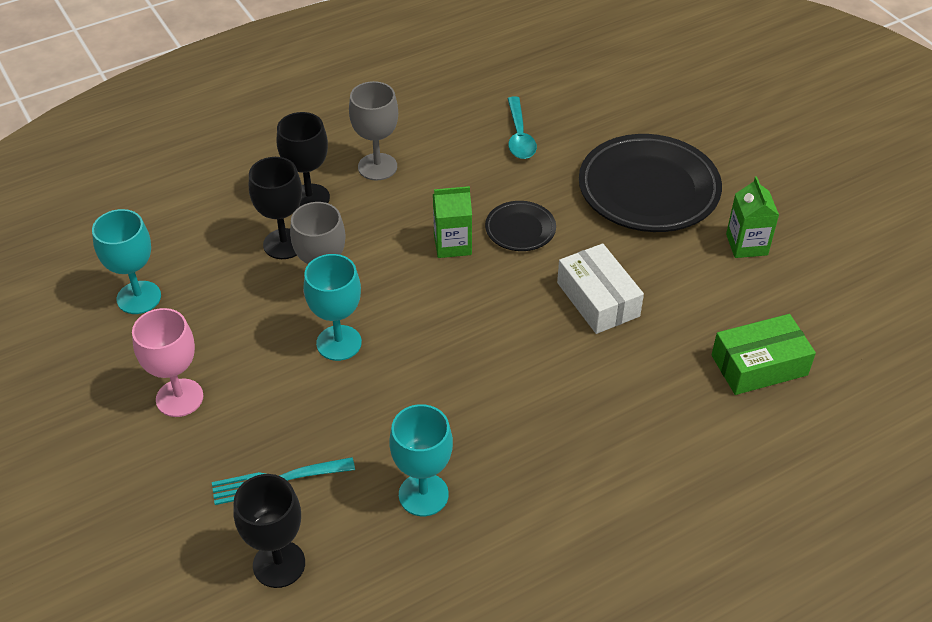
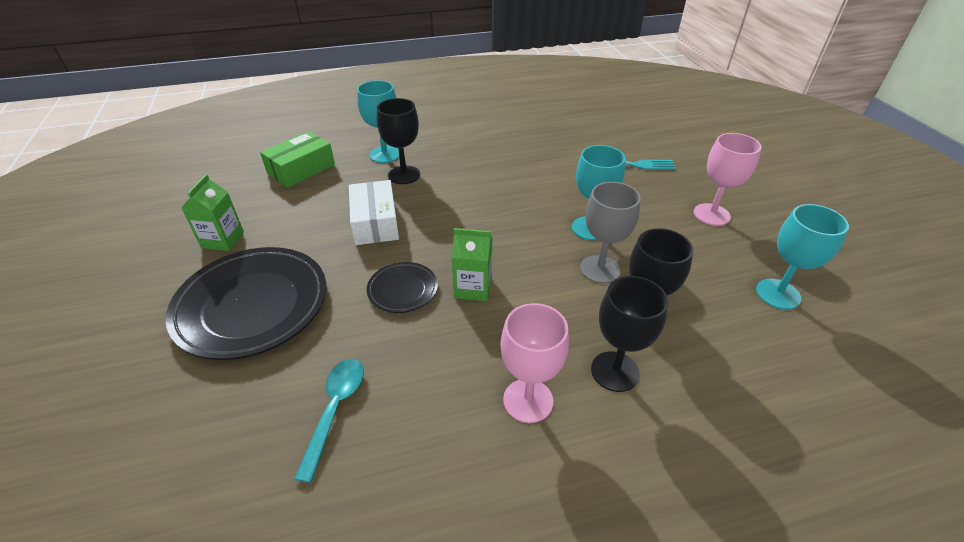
camera: 165 degrees left, 5 degrees down
black goblet [233,474,305,588] -> black goblet moved to [377,98,420,184]
grey goblet [349,81,398,181] -> pink goblet [500,303,569,423]
turquoise goblet [389,404,453,516] -> turquoise goblet moved to [357,80,399,163]
green box [711,314,816,395] -> green box turned 45 degrees counterclockwise [260,131,335,188]

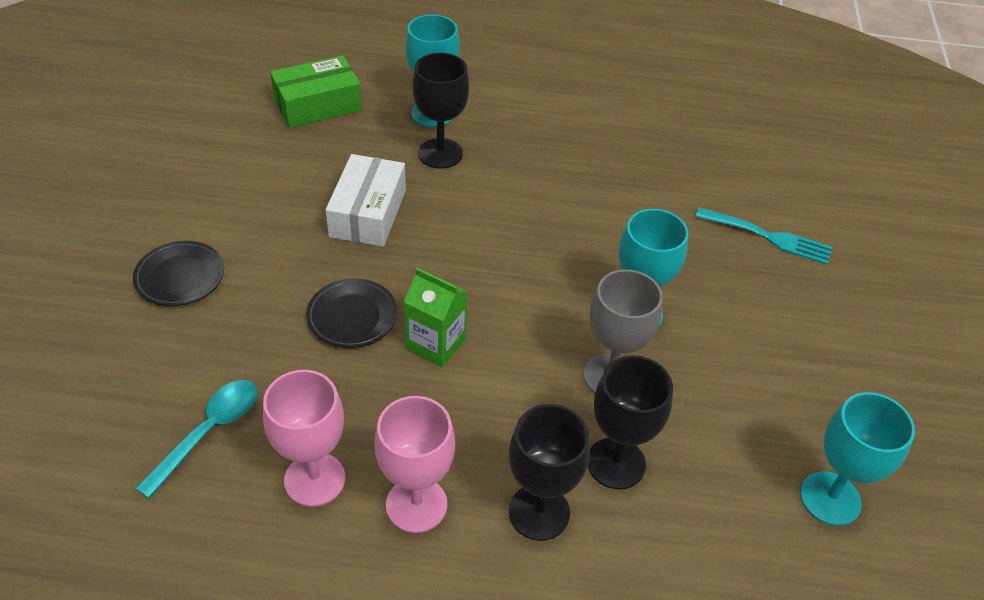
camera: 20 degrees right, 5 degrees up
black plate [166,247,327,360] -> black plate [133,241,224,306], size x0.48
green carton [181,174,244,251] -> none
pink goblet [694,133,762,226] -> pink goblet moved to [263,370,345,507]

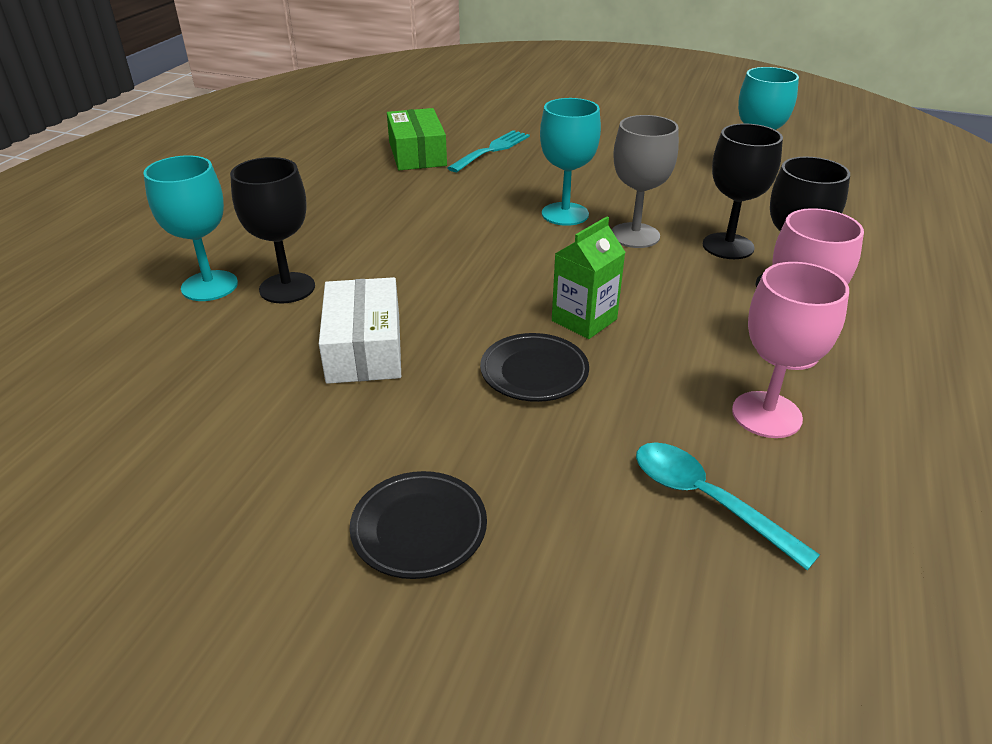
camera: 75 degrees left, 10 degrees down
green box [270,55,362,128] -> green box moved to [387,108,447,170]
white box [325,154,406,247] -> white box turned 60 degrees clockwise [319,277,401,384]

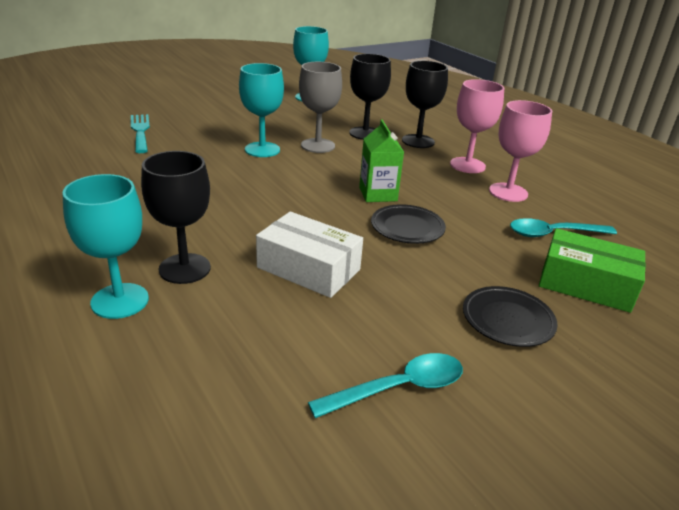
camera: 55 degrees left, 5 degrees down
green box [387,108,447,170] -> green box moved to [539,228,646,313]
none -> turquoise spoon [308,353,463,418]

